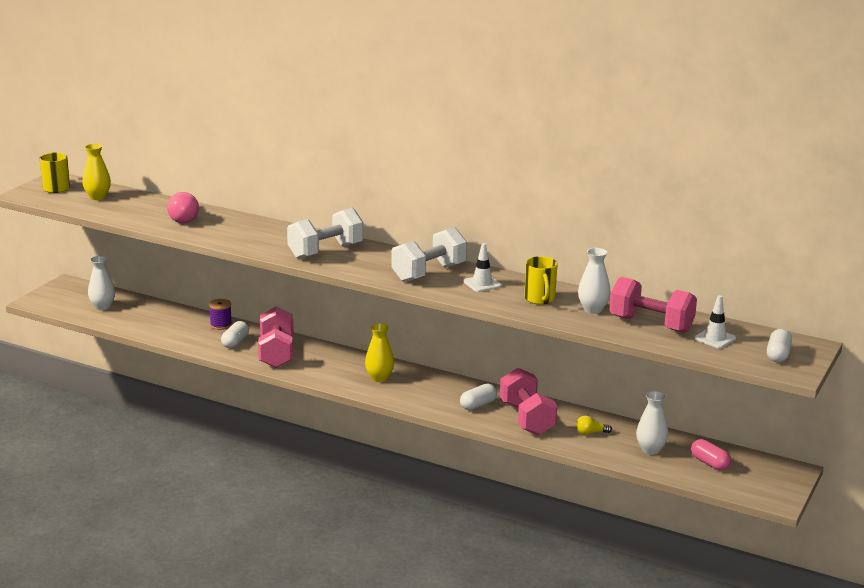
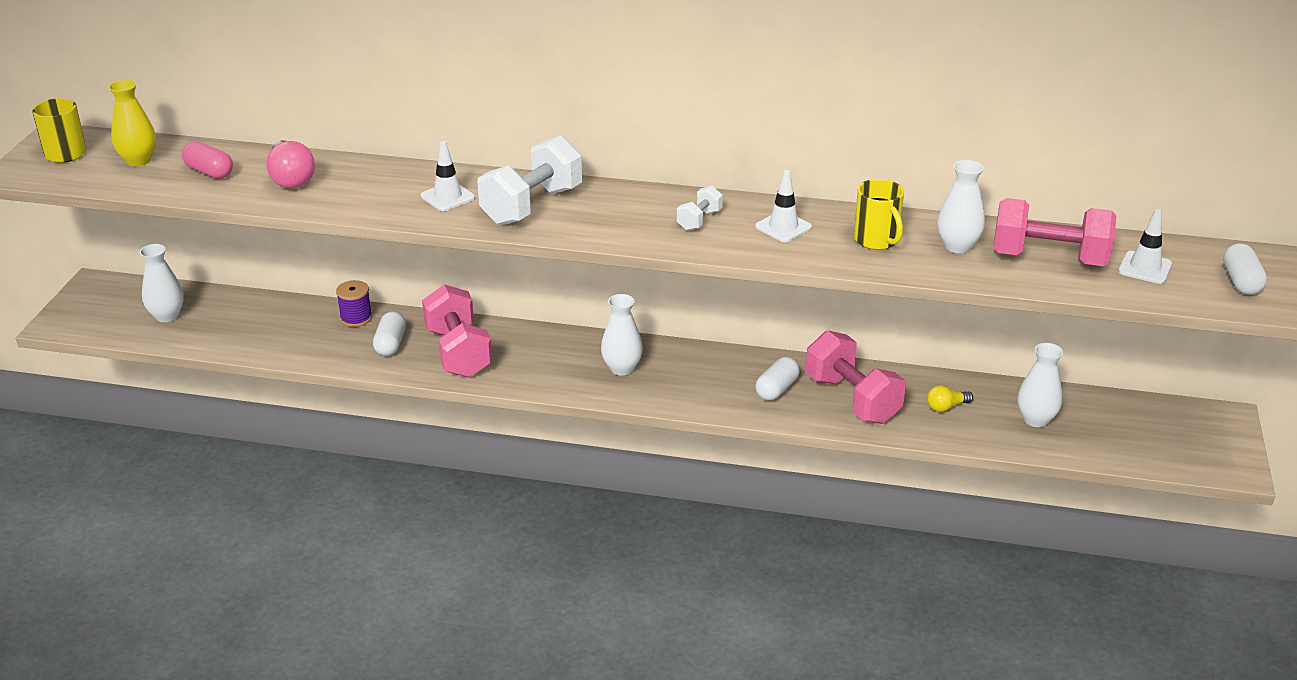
camera: 15 degrees left, 10 degrees up
yellow vase [365,323,394,382] -> white vase [601,294,643,376]
white dumbbell [391,227,467,282] -> white dumbbell [677,186,723,231], size x0.48
pink capsule [691,439,731,471] -> pink capsule moved to [182,141,233,179]
none -> white traffic cone [421,141,475,211]

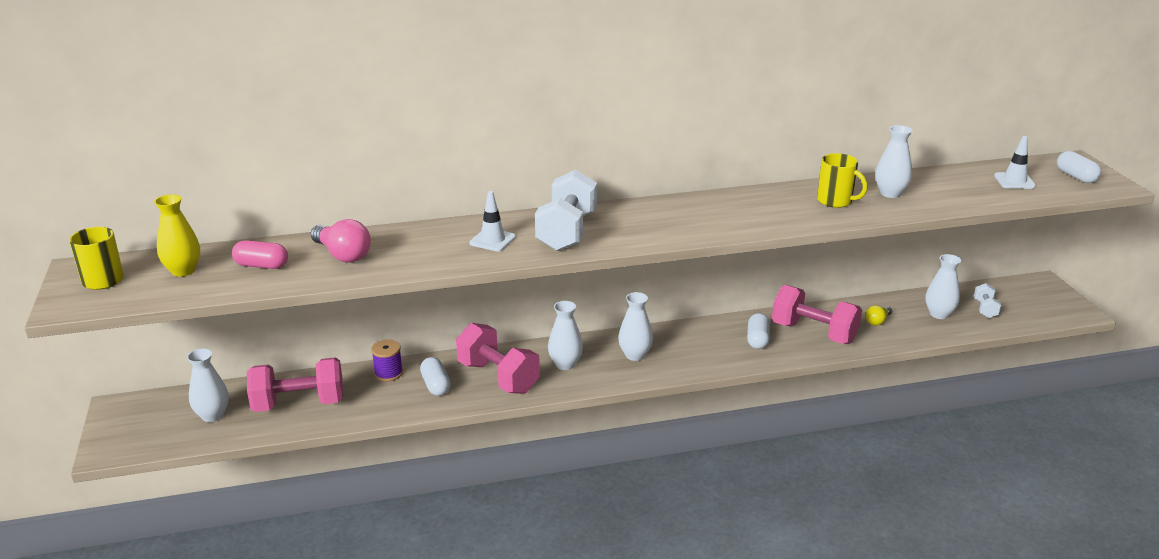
camera: 25 degrees left, 5 degrees down
white dumbbell [677,186,723,231] -> white dumbbell moved to [974,283,1001,318]
white traffic cone [755,170,812,242] -> none
pink dumbbell [993,198,1117,266] -> pink dumbbell moved to [247,357,344,412]
none -> white vase [548,301,583,370]

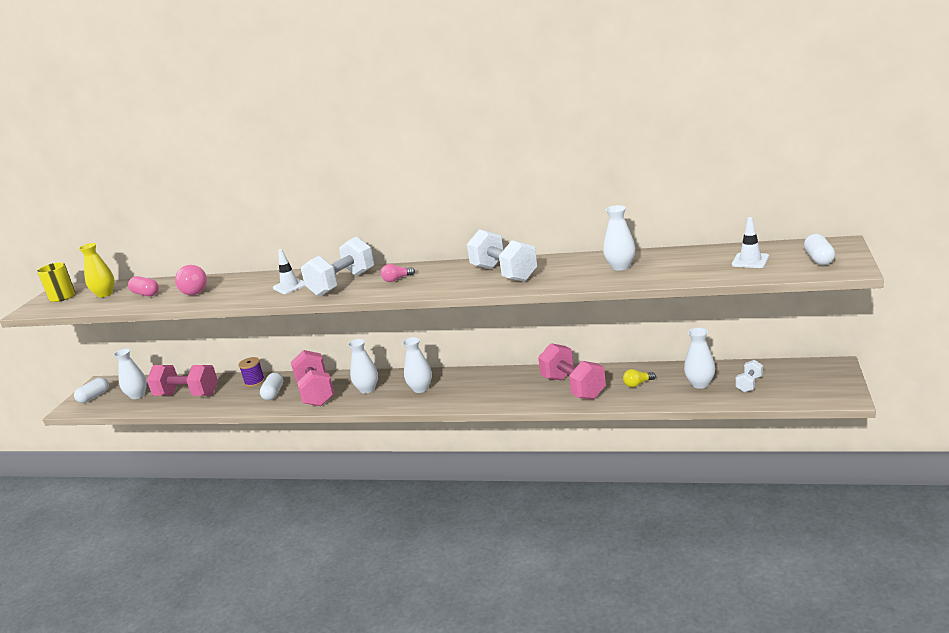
camera: 30 degrees right, 5 degrees down
white capsule [747,313,770,349] -> white capsule moved to [74,377,109,403]
yellow mug [817,153,868,208] -> none
none -> pink light bulb [381,264,415,282]
none -> white dumbbell [467,229,537,282]

